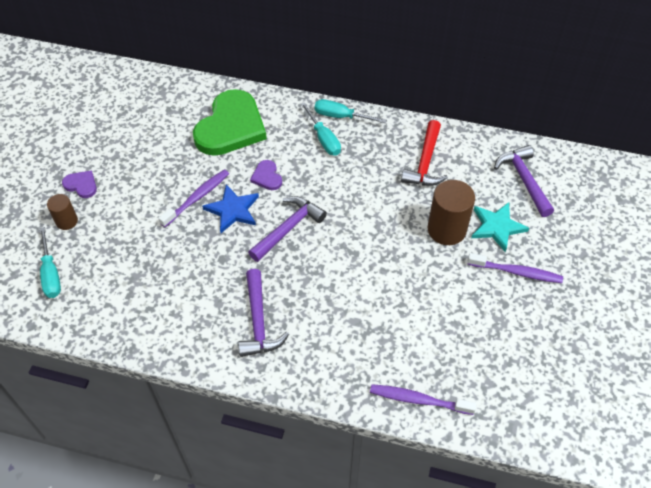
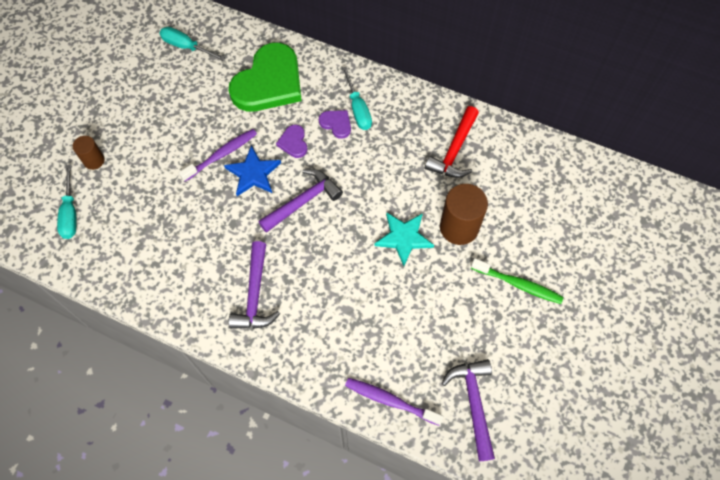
camera: 10 degrees right, 10 degrees up
purple heart [62,170,97,198] -> purple heart moved to [319,110,351,139]
turquoise screwdriver [314,99,387,123] -> turquoise screwdriver moved to [160,27,225,61]
purple toothbrush [467,253,563,283] -> green toothbrush [471,258,564,304]
turquoise star [471,202,529,252] -> turquoise star moved to [374,212,434,266]
purple hammer [494,145,554,217] -> purple hammer moved to [441,359,495,461]

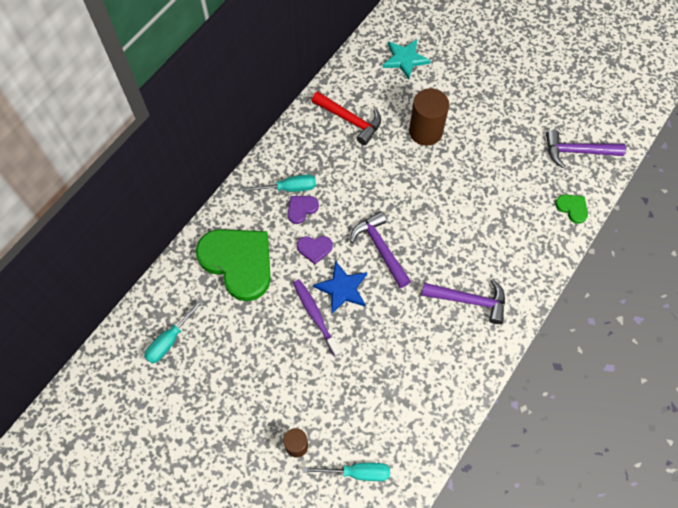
camera: 80 degrees left, 0 degrees up
purple toothbrush [345,378,444,426] -> green heart [555,195,588,224]
turquoise star [374,212,434,266] -> turquoise star moved to [382,39,431,80]
green toothbrush [471,258,564,304] -> none

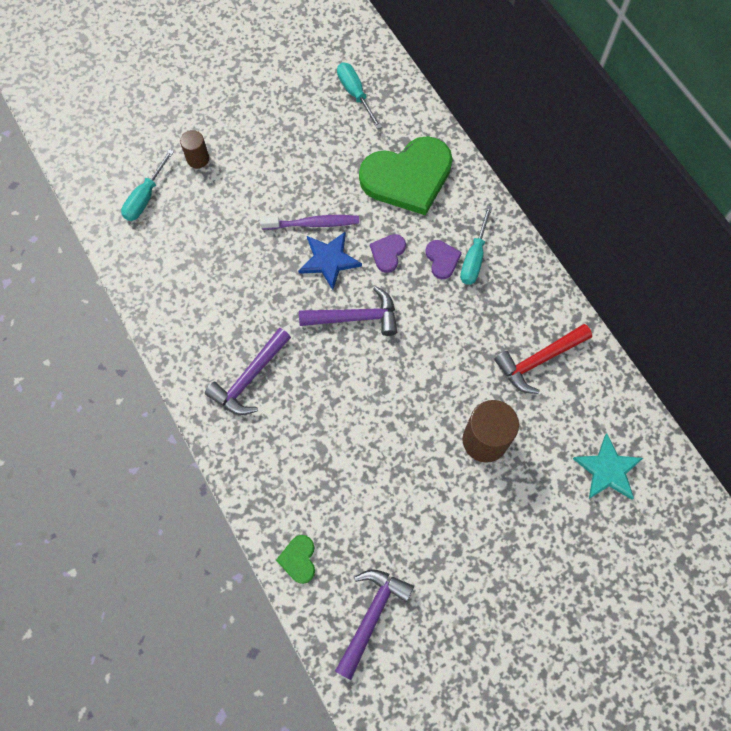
camera: 115 degrees right, 5 degrees up
green heart [555,195,588,224] -> green heart turned 105 degrees clockwise [276,535,315,584]

